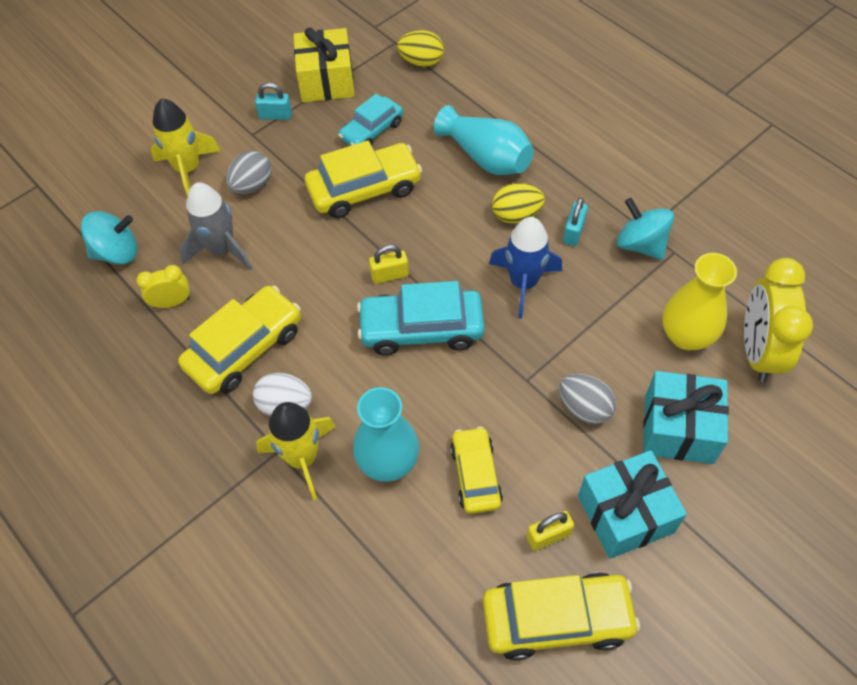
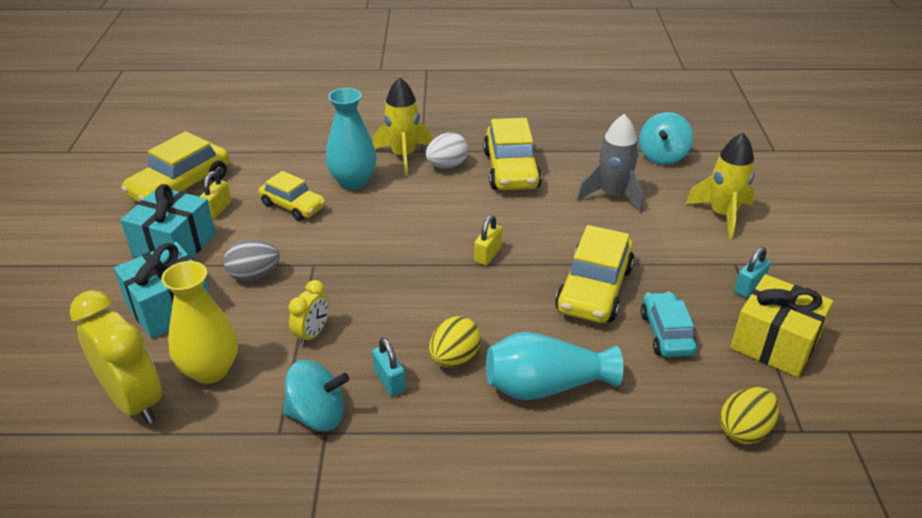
camera: 130 degrees right, 20 degrees down
yellow clock [136,265,190,308] -> yellow clock moved to [288,280,329,346]
grey egg [226,151,272,194] -> none
turquoise car [357,281,485,355] -> none
blue rocket [489,217,562,319] -> none

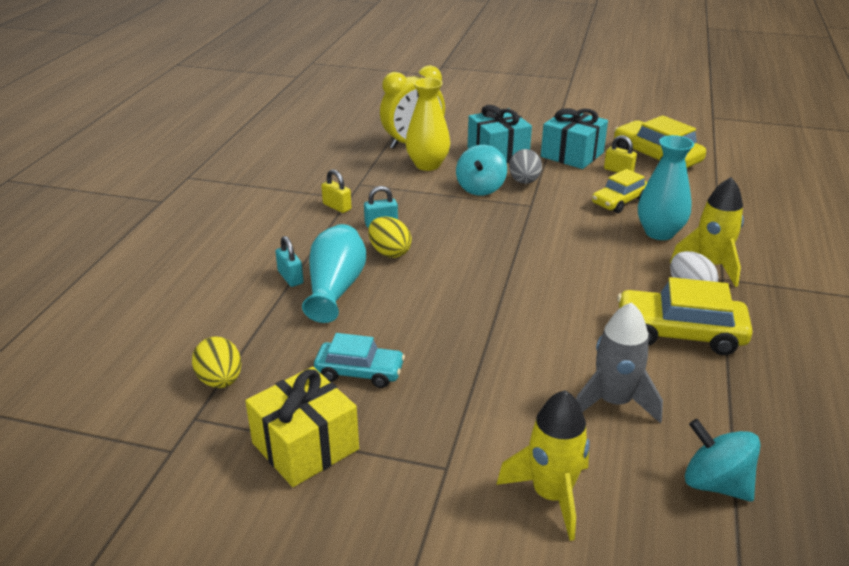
camera: 105 degrees right, 5 degrees down
turquoise spinning top [283,360,349,431] -> turquoise spinning top moved to [456,145,507,196]
yellow clock [288,280,329,346] -> none
yellow padlock [474,215,502,265] -> yellow padlock moved to [321,169,351,213]
yellow car [555,225,634,323] -> none
turquoise padlock [734,247,771,298] -> turquoise padlock moved to [275,236,304,287]

